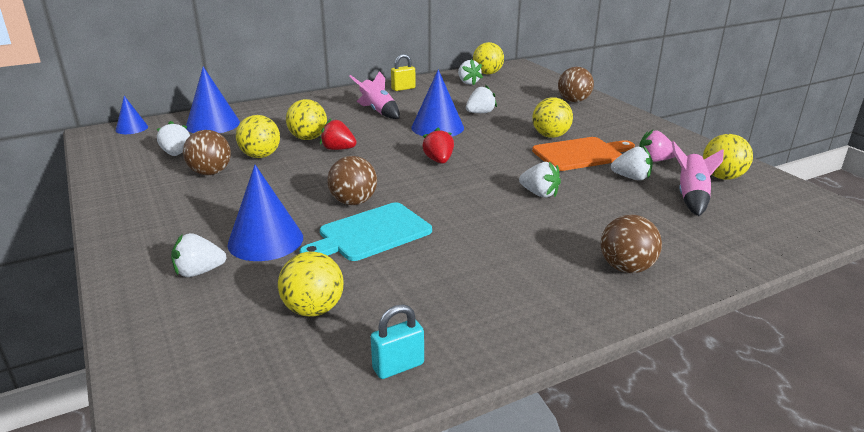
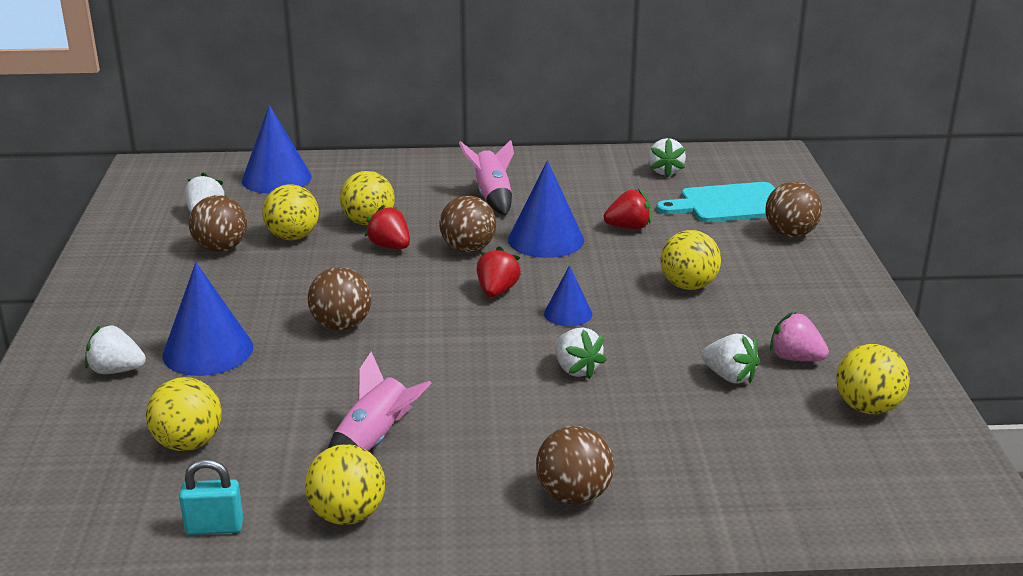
camera: 25 degrees right, 0 degrees up
blue cone [116,96,148,134] -> blue cone moved to [544,265,592,326]
turquoise cutting board [300,203,432,261] -> turquoise cutting board moved to [657,182,775,222]
yellow padlock [391,54,416,91] -> none
white strawberry [466,85,497,113] -> red strawberry [604,188,651,229]
yellow ball [473,42,504,74] -> yellow ball moved to [305,444,385,525]
orange cutting board [532,137,635,171] -> none
pink rocket [672,141,724,216] -> pink rocket moved to [328,351,432,451]
none -> brown ball [439,196,496,252]

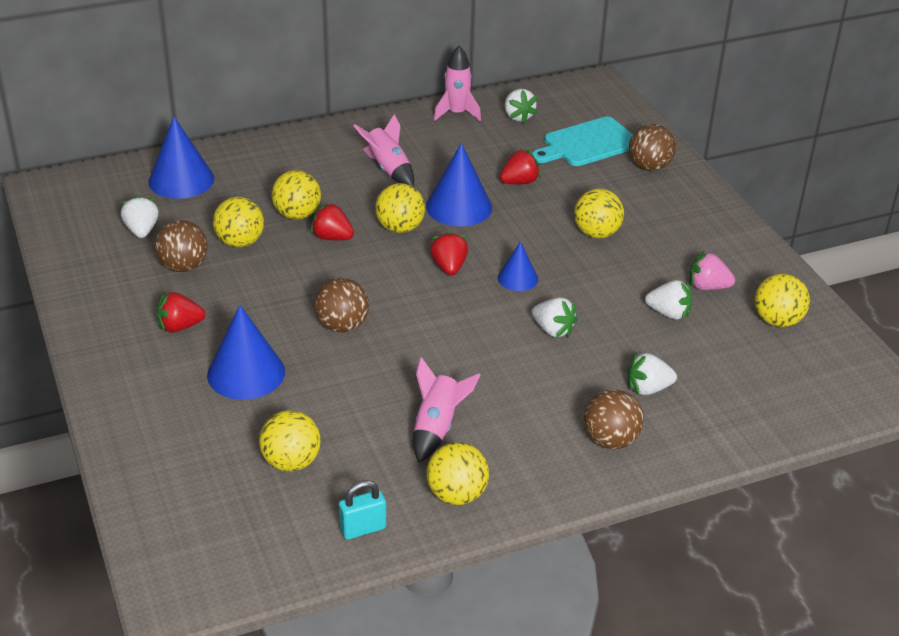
camera: 20 degrees left, 10 degrees up
white strawberry [85,324,146,374] -> white strawberry moved to [628,352,677,395]
brown ball [439,196,496,252] -> yellow ball [375,183,425,233]
none -> red strawberry [157,292,206,333]
none -> pink rocket [434,46,481,121]

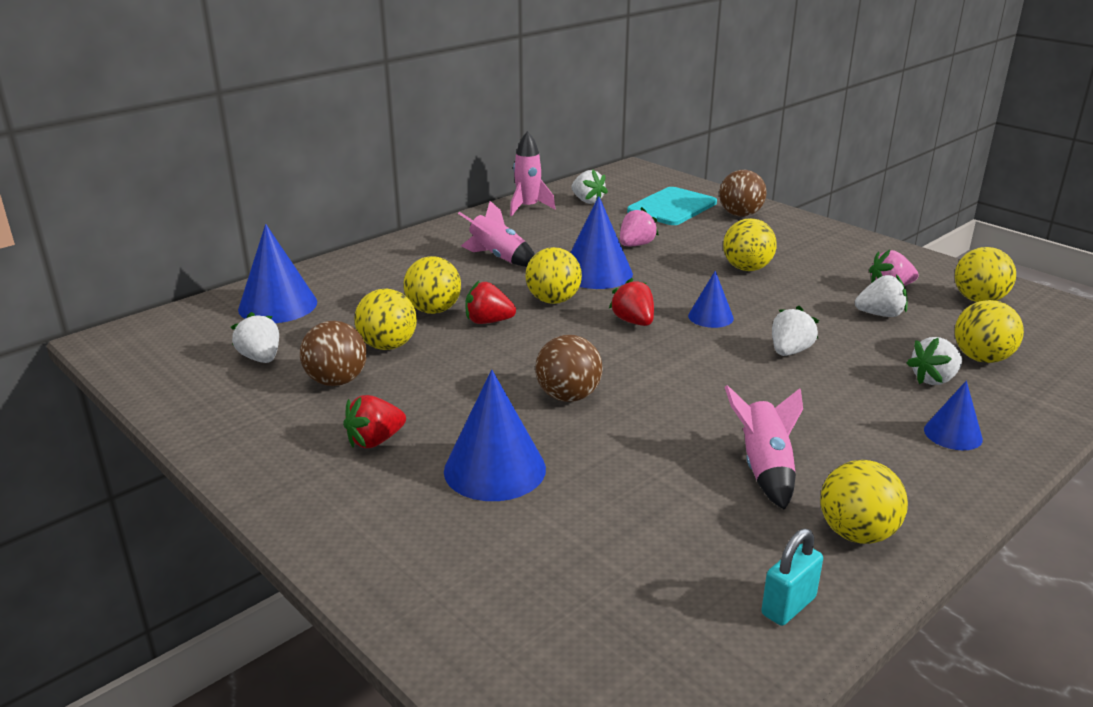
camera: 20 degrees left, 10 degrees down
yellow ball [259,410,321,472] -> yellow ball moved to [955,300,1024,363]
red strawberry [500,149,541,184] -> pink strawberry [620,207,659,246]
white strawberry [532,297,578,337] -> white strawberry turned 75 degrees counterclockwise [772,306,819,356]
brown ball [584,389,644,449] -> blue cone [924,381,983,450]

